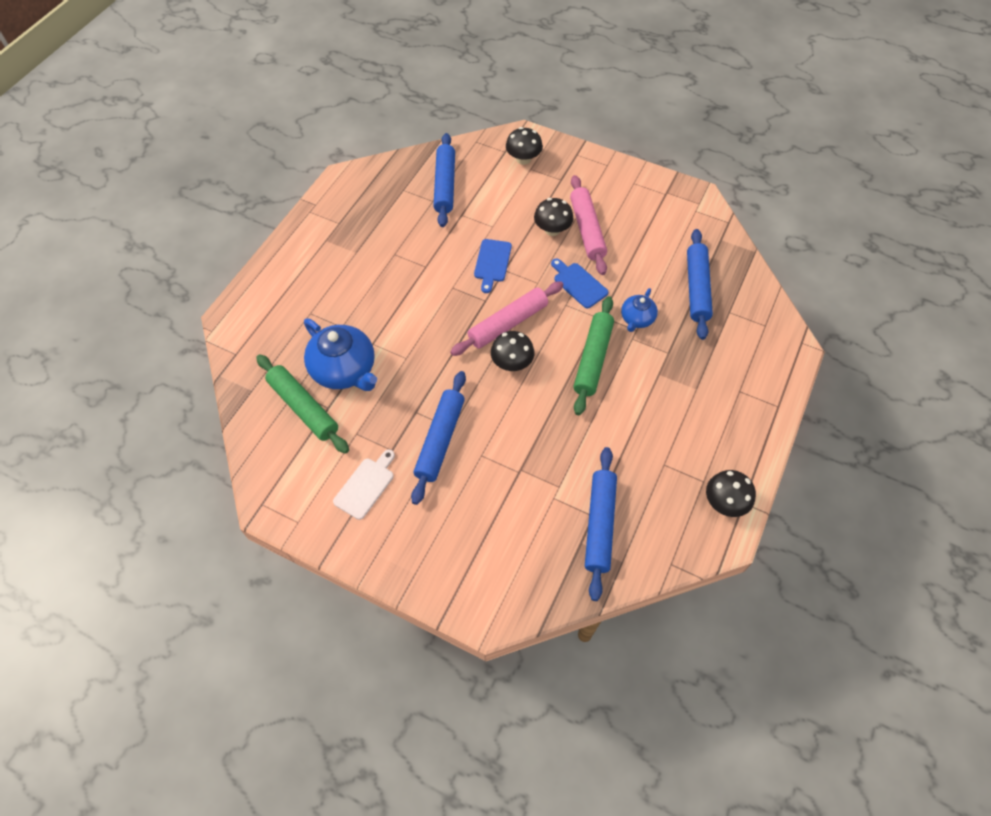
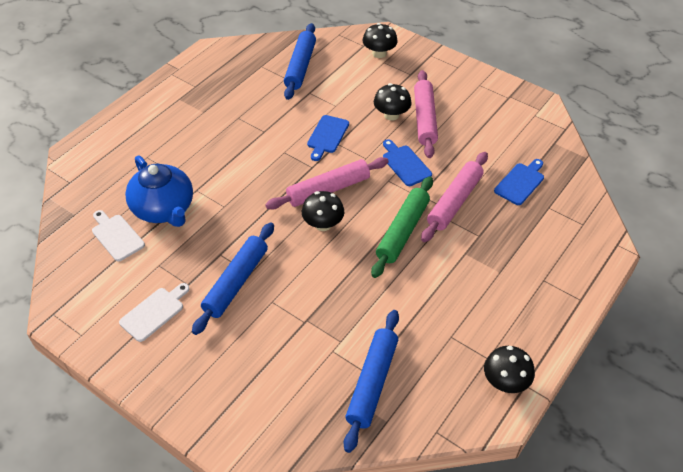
camera: 10 degrees right, 10 degrees down
green rolling pin [256,354,349,454] -> white cutting board [92,210,145,261]
blue teapot [621,288,658,332] -> pink rolling pin [421,152,488,242]
blue rolling pin [687,229,713,340] -> blue cutting board [494,159,544,205]

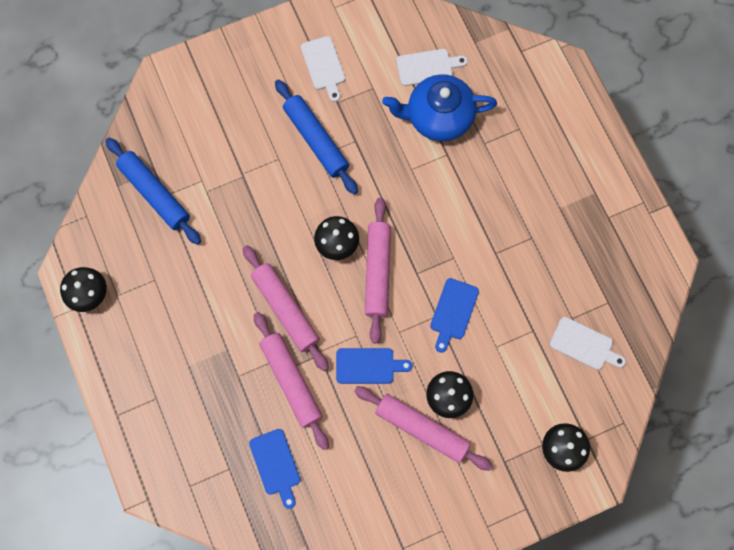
camera: 120 degrees right, 25 degrees up
blue rolling pin [284,23,316,100] -> white cutting board [550,317,626,370]
blue cutting board [307,115,349,161] -> blue cutting board turned 120 degrees counterclockwise [430,278,479,353]
green rolling pin [371,176,433,278] -> pink rolling pin [243,245,329,371]

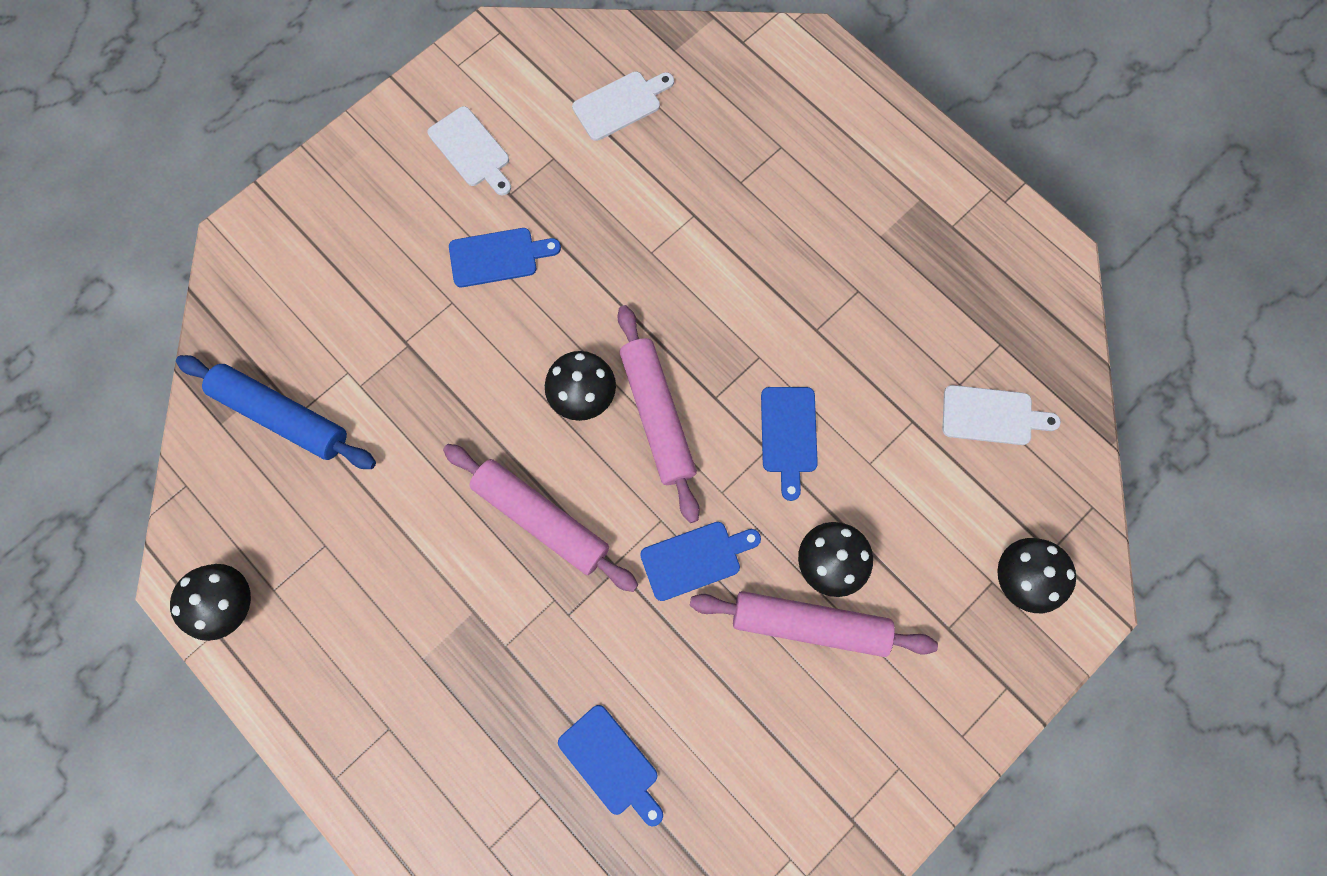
camera: 20 degrees left, 0 degrees up
pink rolling pin [254,312,329,450] -> none
blue rolling pin [275,79,358,194] -> blue cutting board [449,228,561,287]
blue teapot [382,74,497,142] -> none

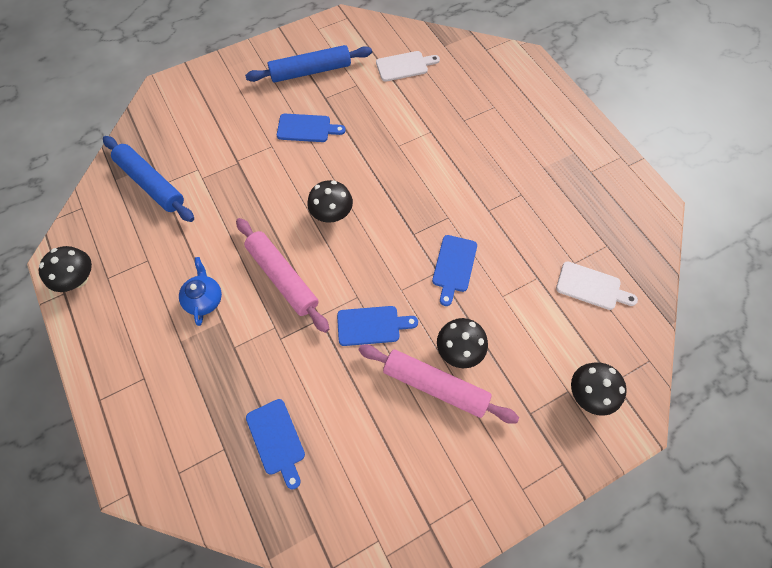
camera: 15 degrees right, 10 degrees down
white cutting board [428,106,511,195] -> blue rolling pin [245,45,372,83]
pink rolling pin [618,305,700,523] -> none
none -> blue teapot [179,257,222,326]

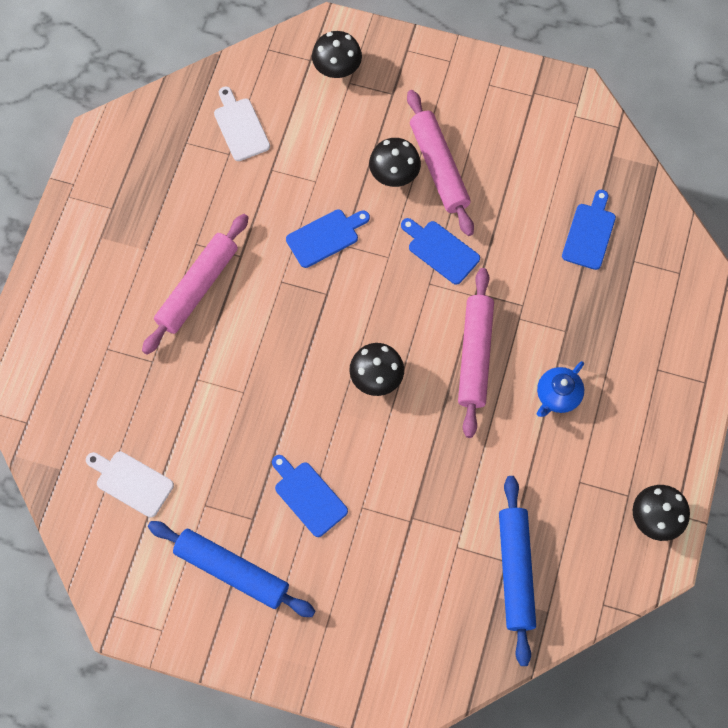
camera: 135 degrees left, 5 degrees up
none -> pink rolling pin [142,214,249,355]

